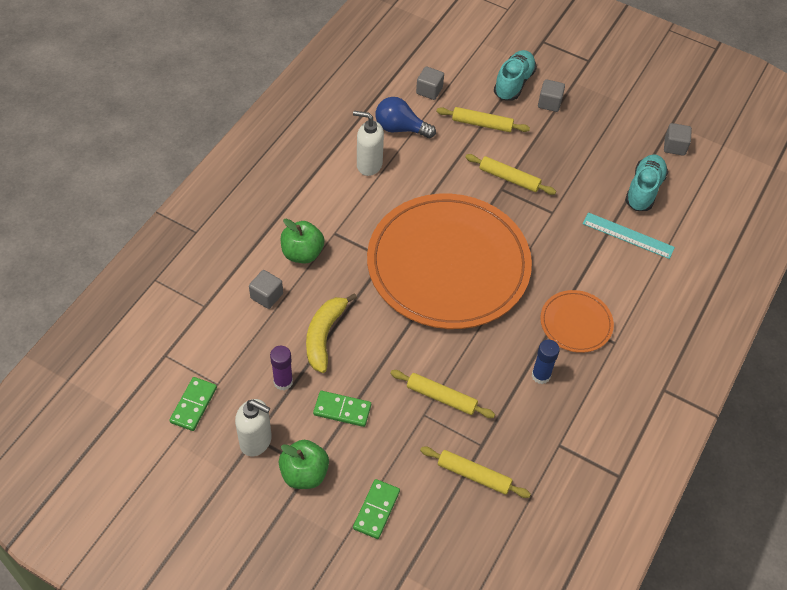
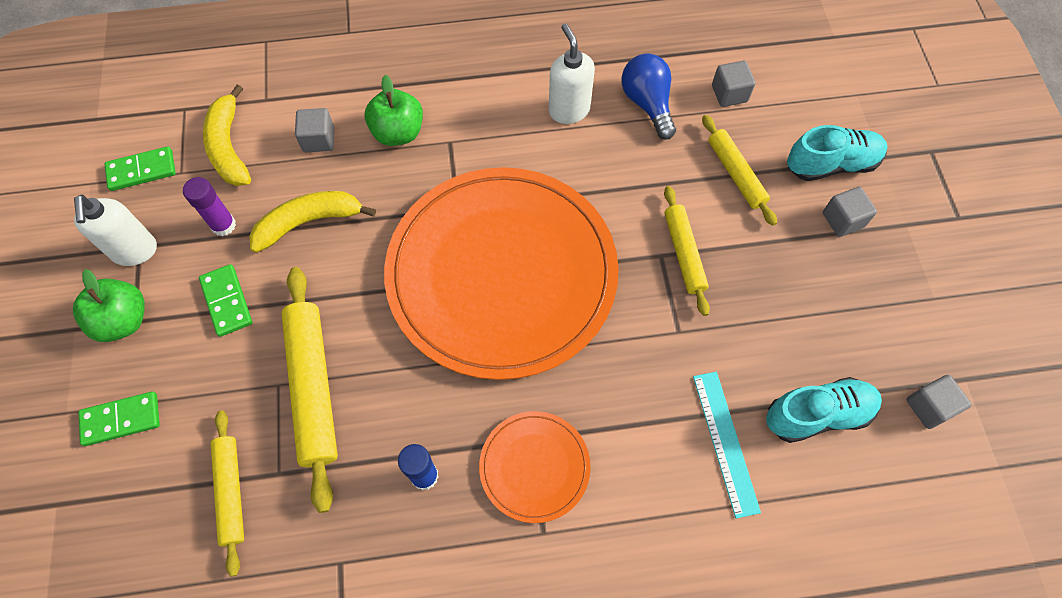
camera: 55 degrees right, 10 degrees up
yellow rolling pin [390,370,495,418] -> yellow rolling pin [281,267,338,513], size x1.63
none -> yellow banana [203,84,251,186]

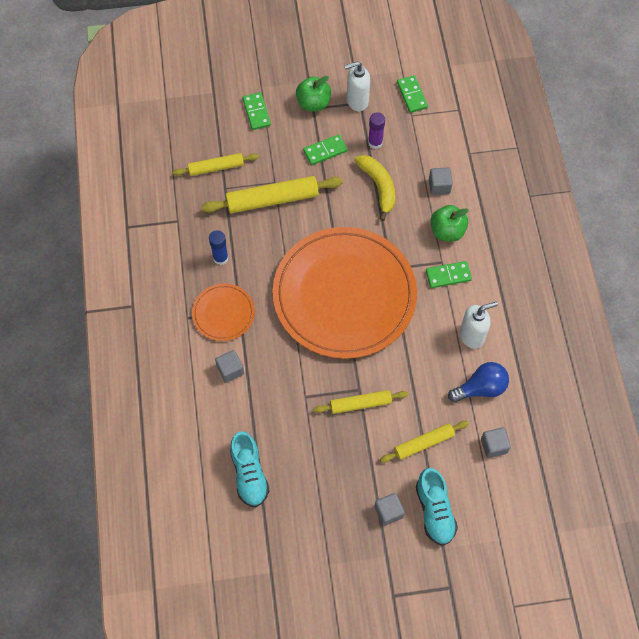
camera: 90 degrees right, 0 degrees up
yellow banana [203,84,251,186] -> none
turquoise ruler [693,372,761,518] -> none
grey cube [906,375,972,429] -> grey cube moved to [215,350,244,383]
none -> green domino [426,261,472,288]

